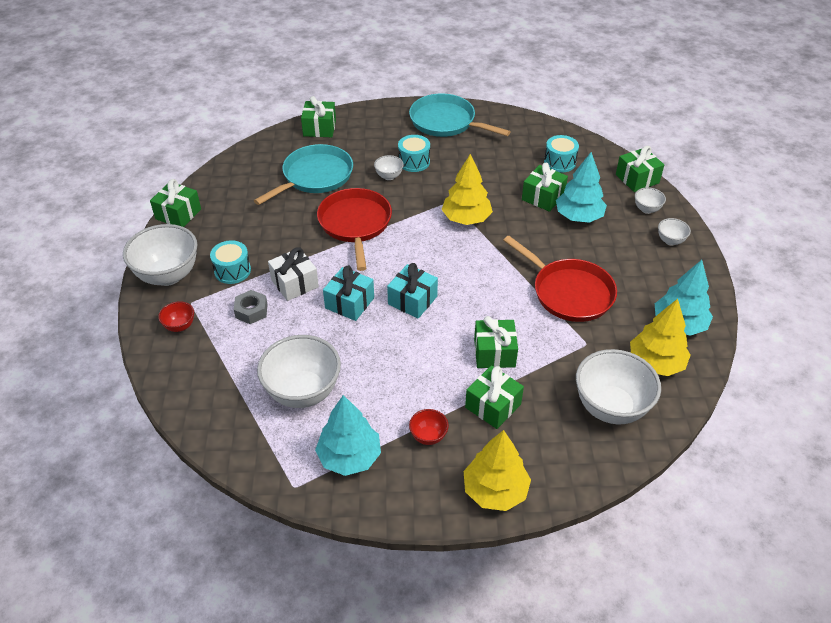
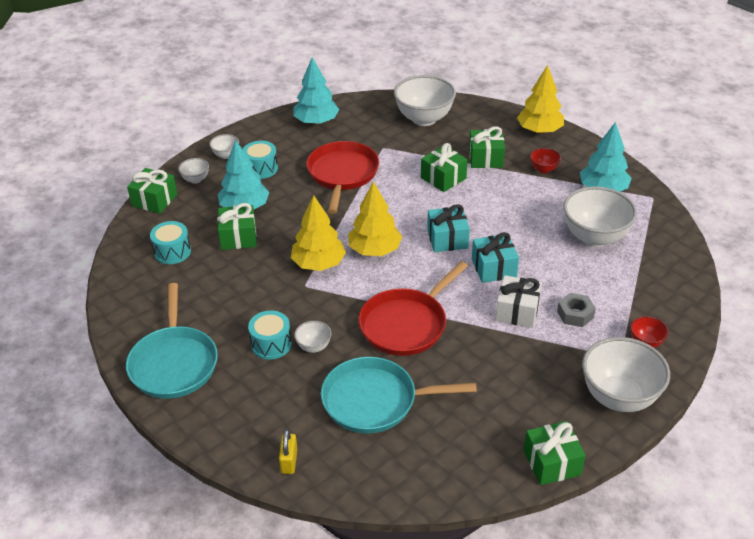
camera: 130 degrees left, 5 degrees down
turquoise drum [210,240,251,284] -> turquoise drum moved to [243,141,278,179]
green gift [301,96,336,137] -> yellow padlock [279,429,297,474]
yellow tree [630,299,691,376] -> yellow tree moved to [348,181,402,256]

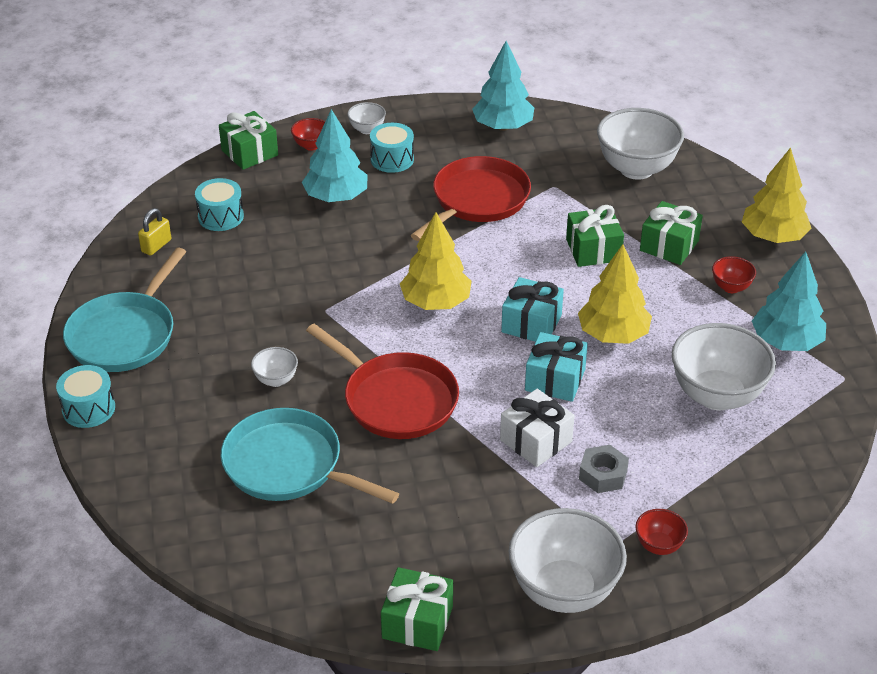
camera: 30 degrees right, 0 degrees up
white bowl [178,158,209,184] -> red bowl [291,118,325,151]
green gift [217,203,257,250] -> none
turquoise drum [248,310,292,360] -> turquoise drum moved to [56,365,115,428]
yellow padlock [279,429,297,474] -> yellow padlock moved to [138,208,171,256]
yellow tree [291,195,346,271] -> yellow tree moved to [578,244,652,344]
red pan [358,261,468,356] -> red pan turned 120 degrees counterclockwise [306,324,459,439]

